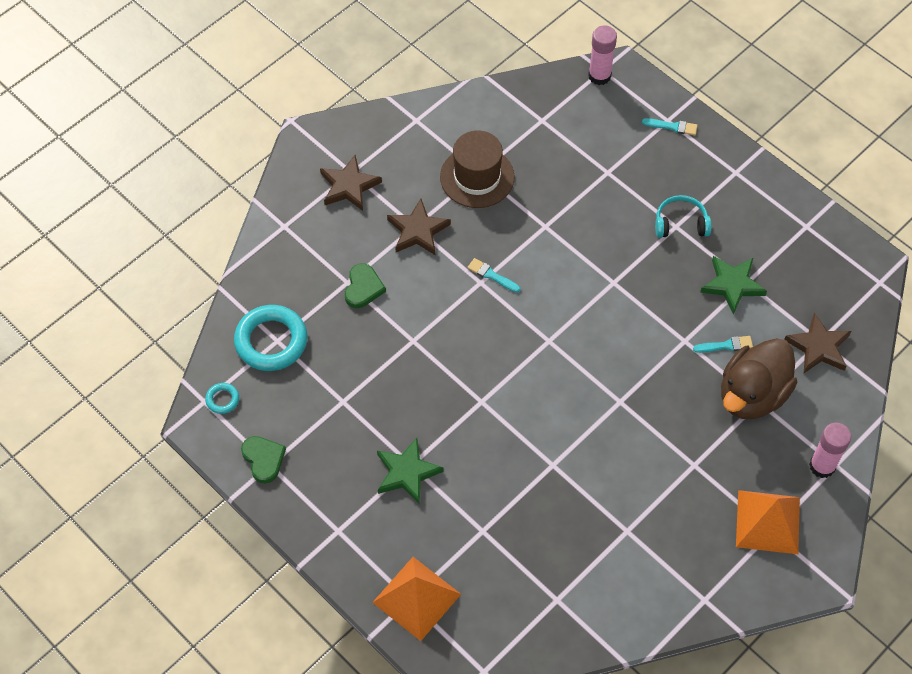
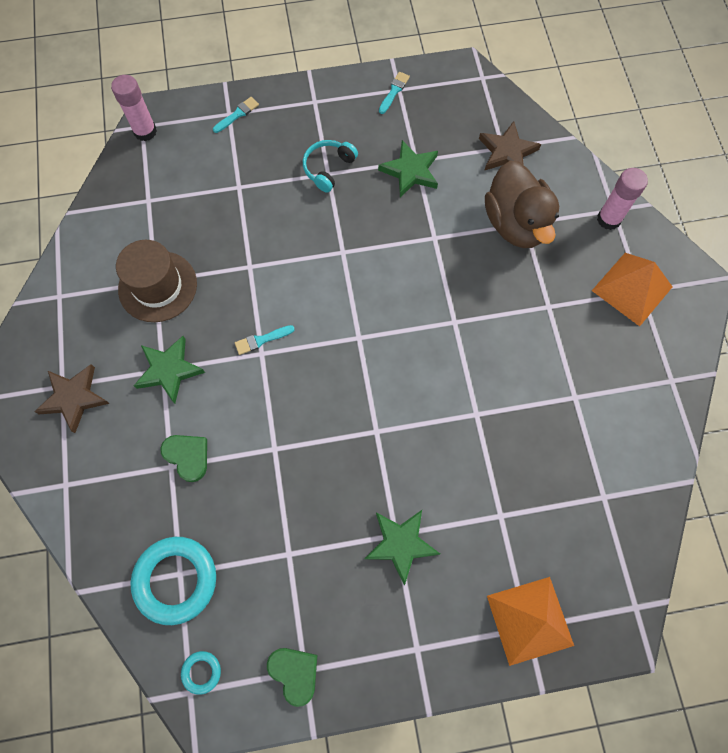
camera: 55 degrees left, 10 degrees up
green heart [241,436,286,483] -> green heart turned 45 degrees clockwise [267,648,317,707]
brown star [387,199,451,255] -> green star [134,336,205,403]
turquoise brush [693,336,753,353] -> turquoise brush moved to [379,72,410,114]

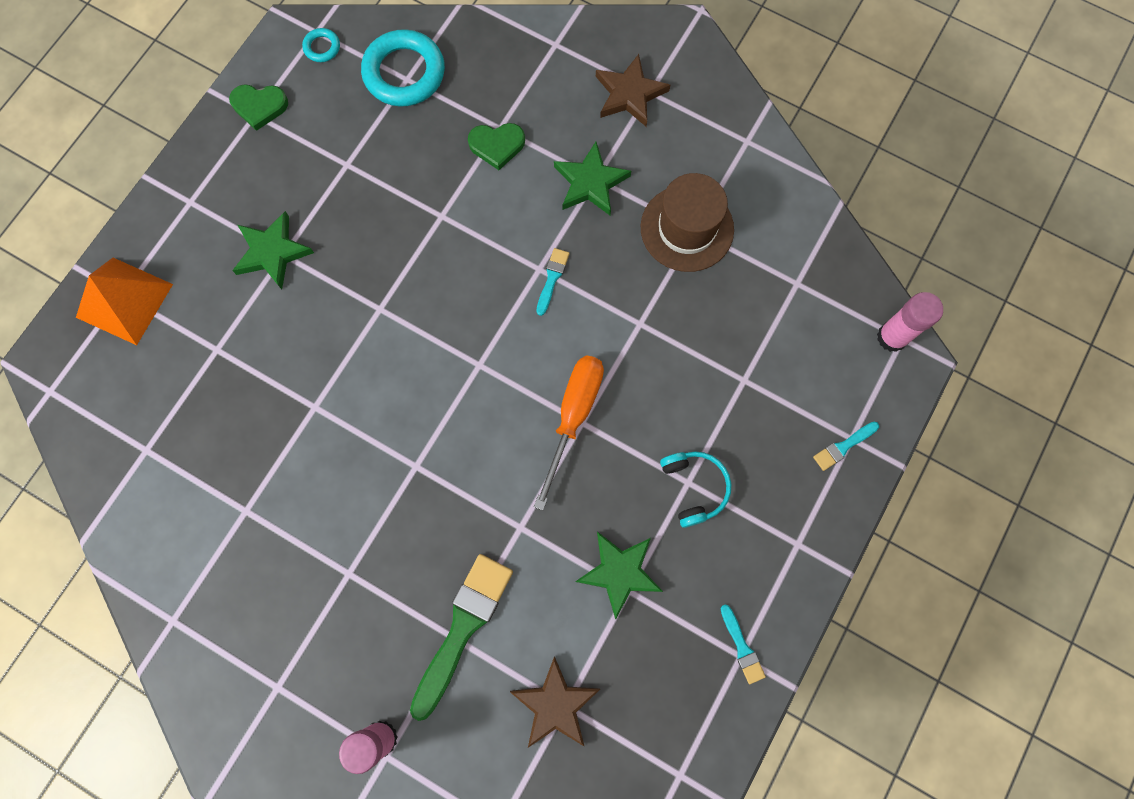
camera: 130 degrees right, 5 degrees up
turquoise brush [213,97,259,133] -> turquoise brush turned 60 degrees clockwise [813,422,879,471]
brown duck [485,160,559,248] -> green brush [410,554,513,721]
orange pyramid [592,253,673,326] -> none
none -> orange screwdriver [534,355,604,510]

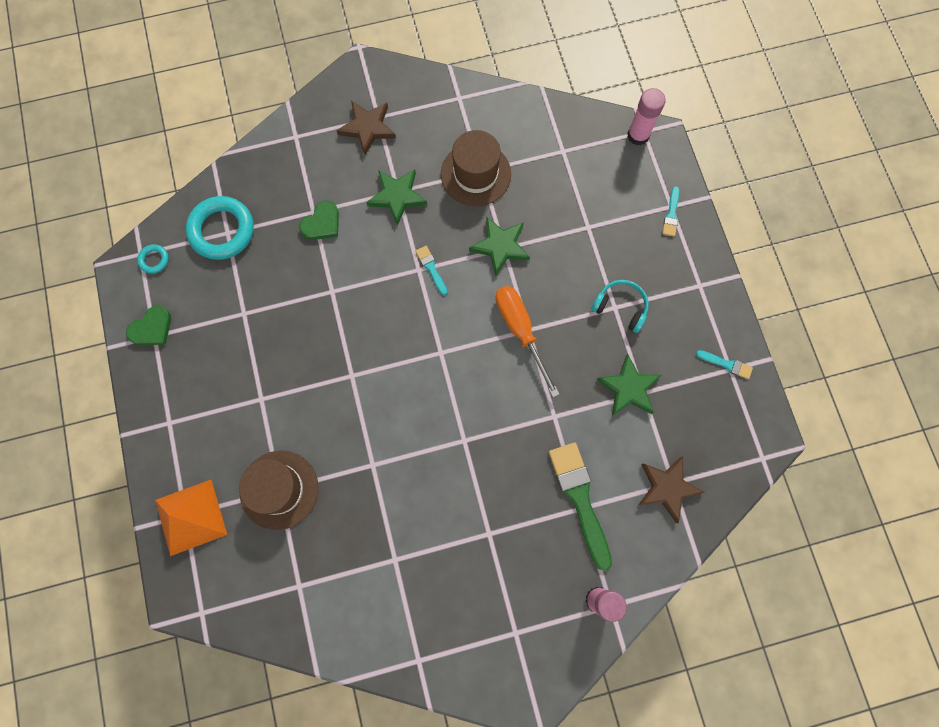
camera: 45 degrees left, 0 degrees up
green star [232,211,314,289] -> green star moved to [469,217,530,276]
none -> brown hat [239,451,319,530]

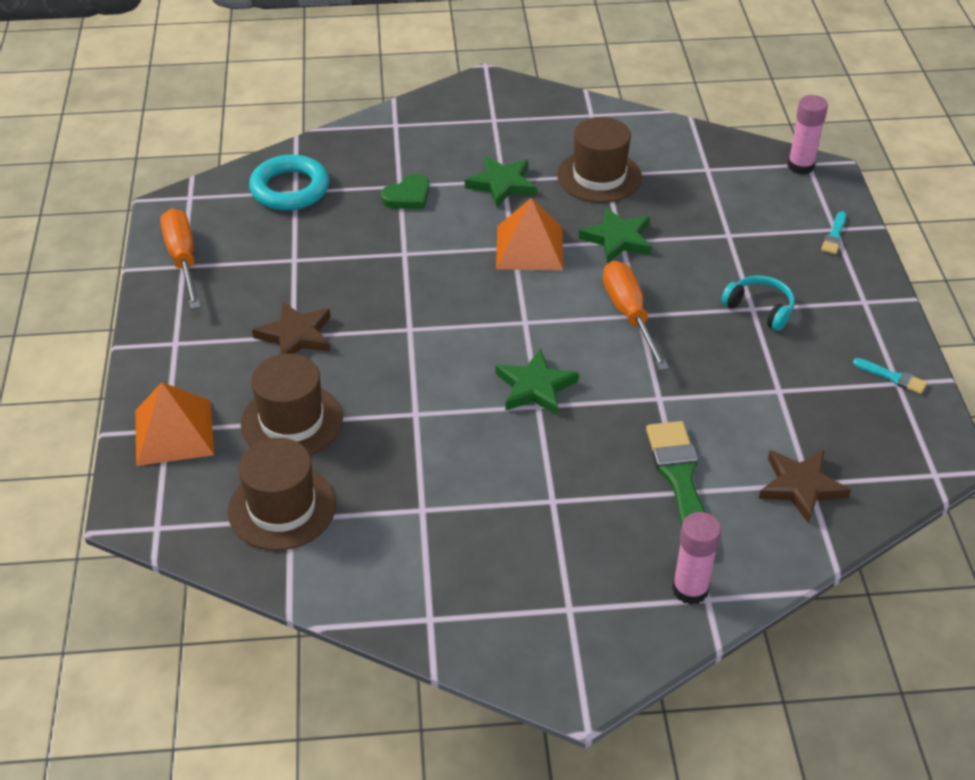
camera: 10 degrees right, 30 degrees down
green heart [126,306,171,345] -> orange screwdriver [160,208,201,309]
turquoise ring [137,244,169,274] -> none
brown star [336,101,396,155] -> brown star moved to [252,301,331,354]
turquoise brush [416,246,447,295] -> orange pyramid [496,198,563,270]
green star [596,354,661,416] -> green star moved to [496,349,579,416]
none -> brown hat [228,438,336,551]

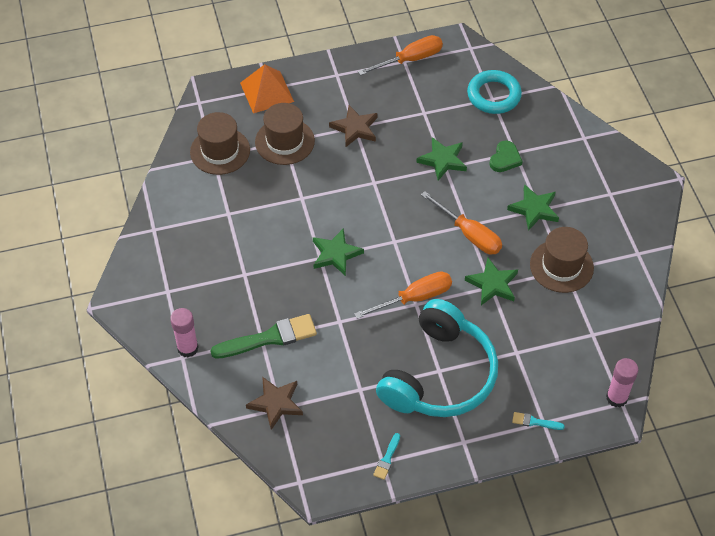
camera: 80 degrees right, 10 degrees up
green heart [381,174,430,209] -> green heart turned 105 degrees counterclockwise [489,140,523,172]
orange pyramid [496,198,563,270] -> orange screwdriver [421,191,502,254]
turquoise headphones [721,276,795,331] -> turquoise headphones [376,299,498,417], size x2.46
none -> green star [416,137,467,181]

